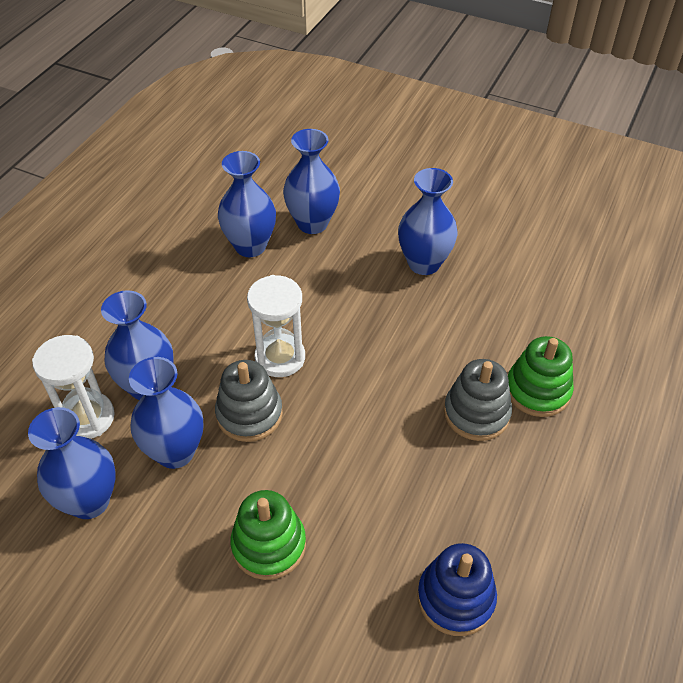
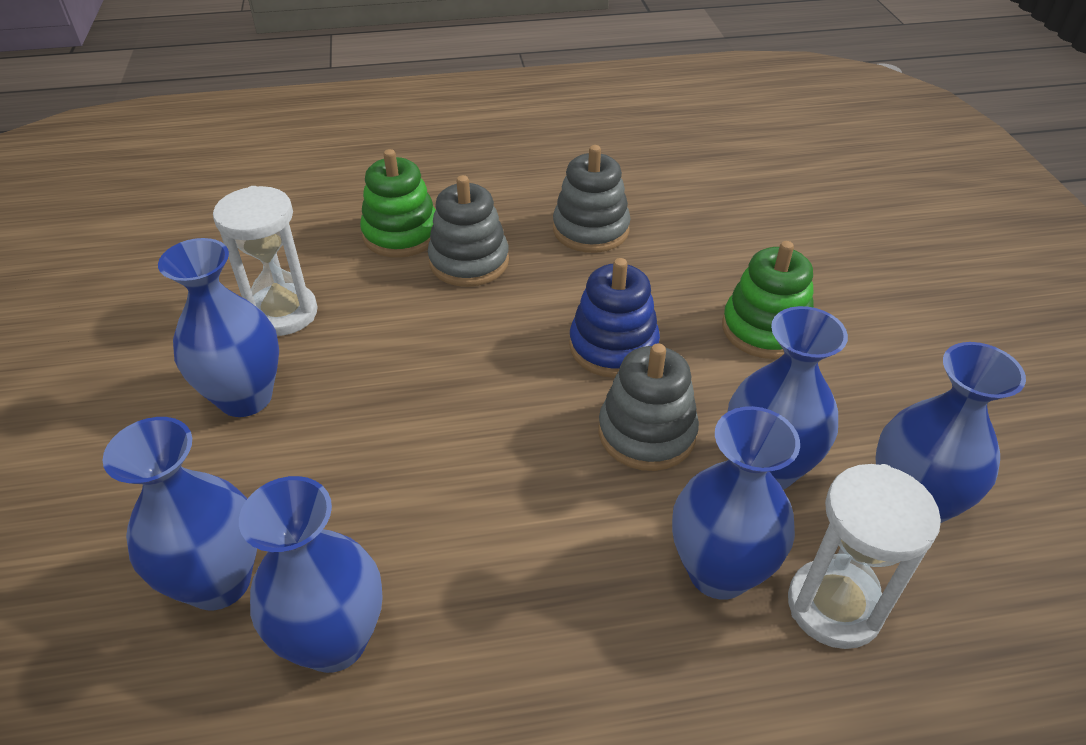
camera: 125 degrees left, 5 degrees down
white hourglass [247,275,305,377] -> white hourglass moved to [213,186,318,336]
blue stacking toy [417,543,497,636] -> blue stacking toy moved to [569,258,660,378]
none -> grey stacking toy [553,145,631,253]

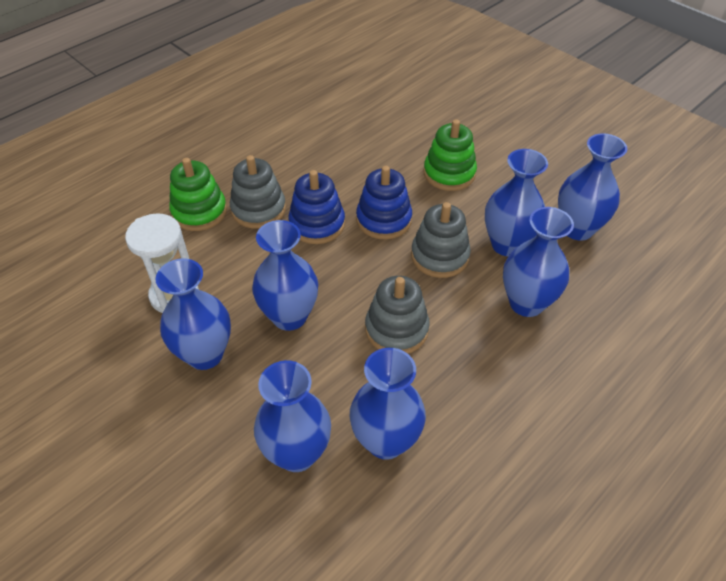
camera: 35 degrees left, 5 degrees up
grey stacking toy [553,145,631,253] -> grey stacking toy moved to [365,276,430,354]
white hourglass [788,464,941,649] -> none
none -> blue vase [252,220,318,331]
none -> blue stacking toy [288,170,345,244]

